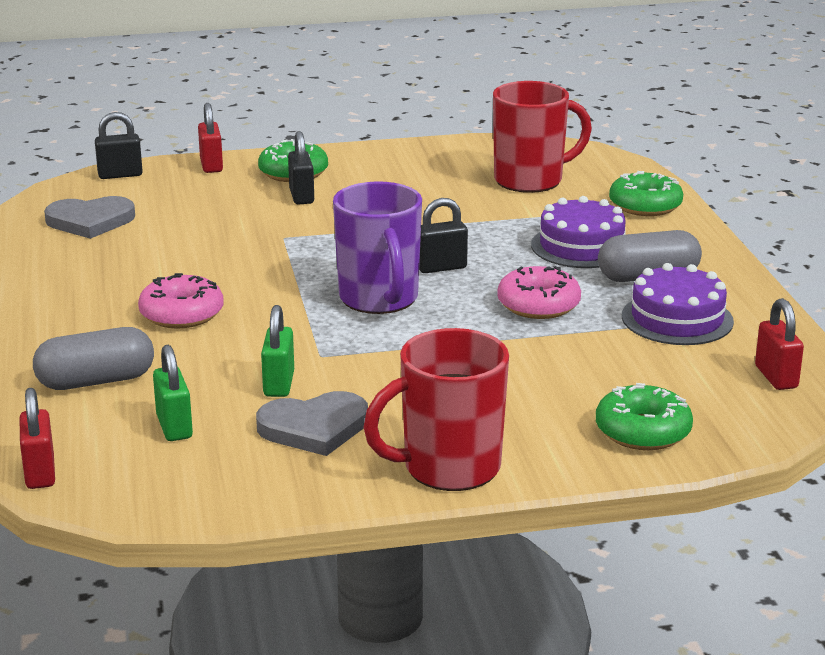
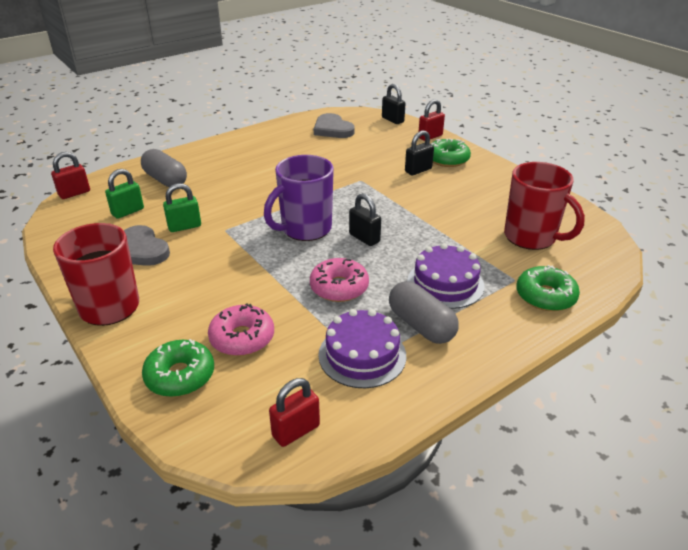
camera: 65 degrees right, 10 degrees up
pink donut [138,273,224,329] -> pink donut moved to [208,303,274,356]

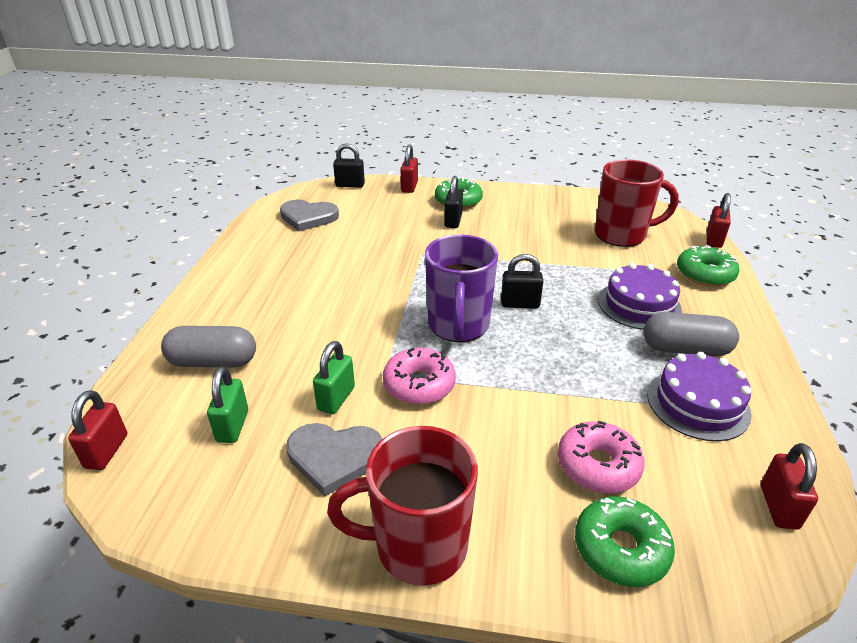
camera: 45 degrees left, 0 degrees up
pink donut [310,258,369,302] -> pink donut moved to [383,348,456,405]
none -> red padlock [707,193,731,248]

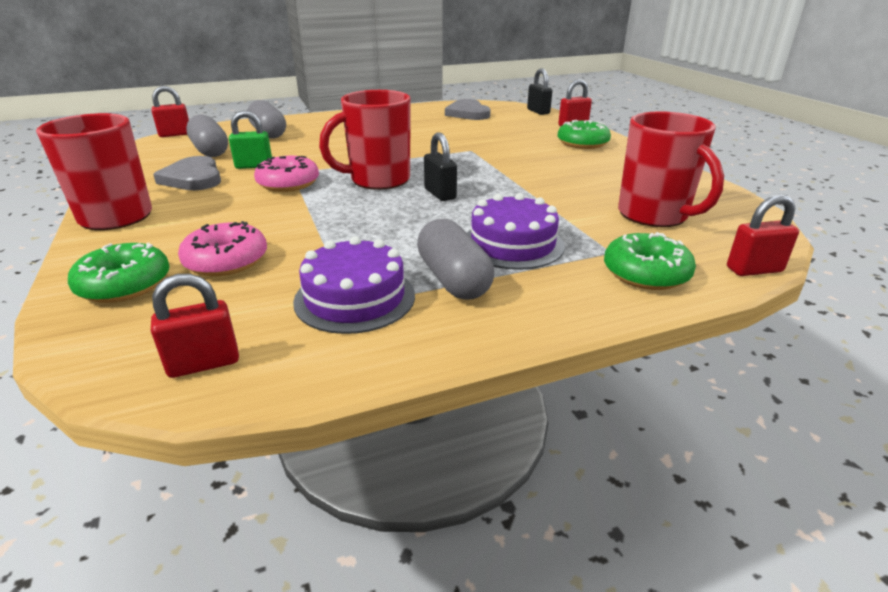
camera: 60 degrees right, 5 degrees down
green padlock [207,366,248,443] -> grey capsule [186,115,228,157]
purple mug [425,235,498,342] -> red mug [319,90,411,190]
black padlock [444,176,463,228] -> none

